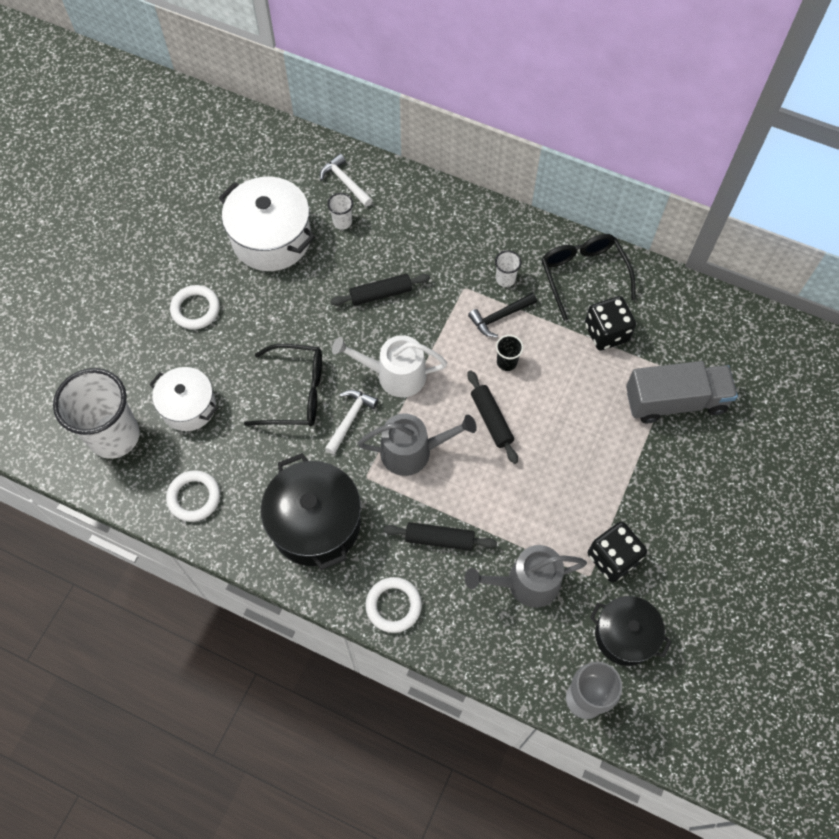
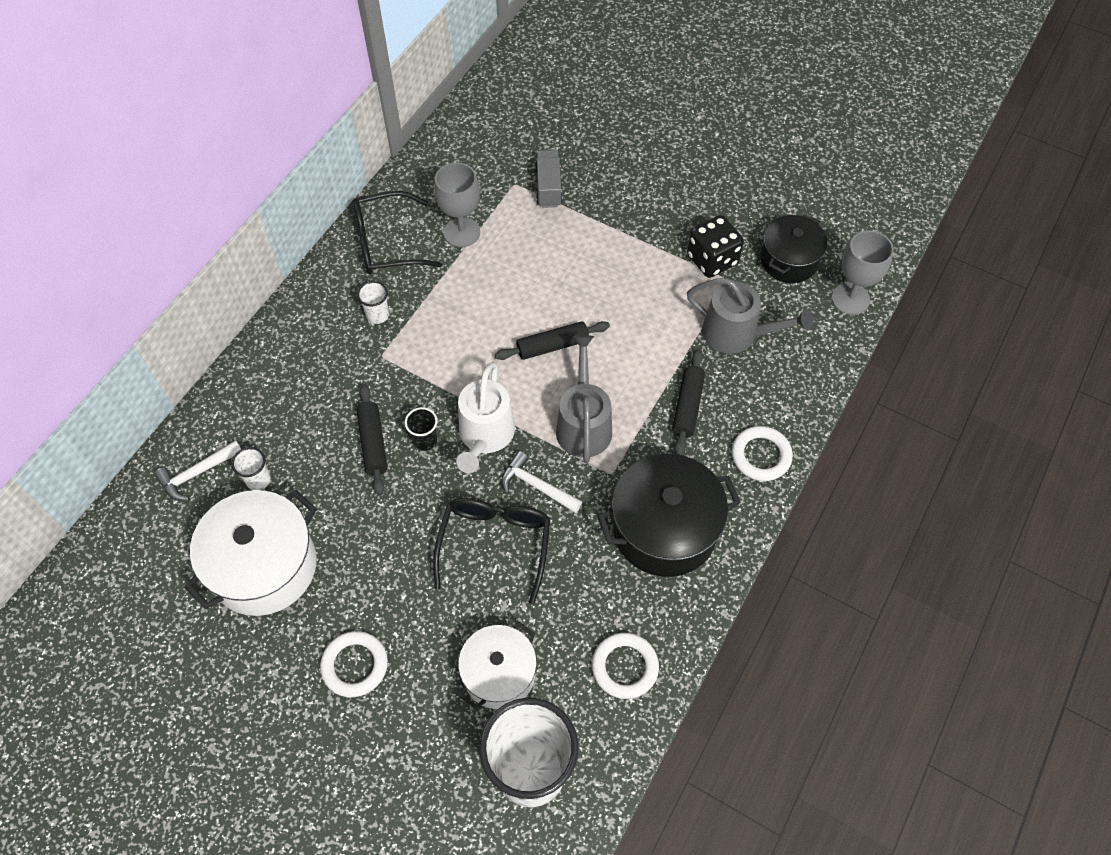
camera: 85 degrees left, 5 degrees down
grey watering can [465,545,587,607] -> grey watering can turned 60 degrees counterclockwise [687,278,813,354]
black hammer [468,293,537,338] -> none
black cup [496,335,524,371] -> black cup moved to [405,407,438,451]
black dice [585,296,636,350] -> grey goblet [434,163,480,247]
grey truck [626,361,738,423] -> grey truck [535,150,563,208], size x0.59

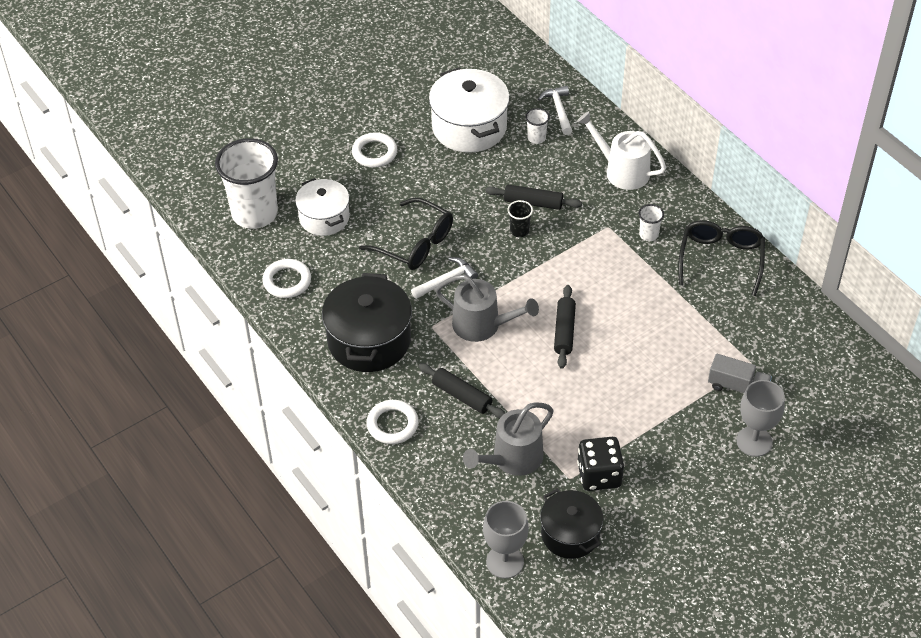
camera: 115 degrees right, 10 degrees down
grey goblet [434,163,480,247] -> grey goblet moved to [736,380,785,457]
white watering can [456,362,515,473] -> white watering can moved to [577,111,666,190]

